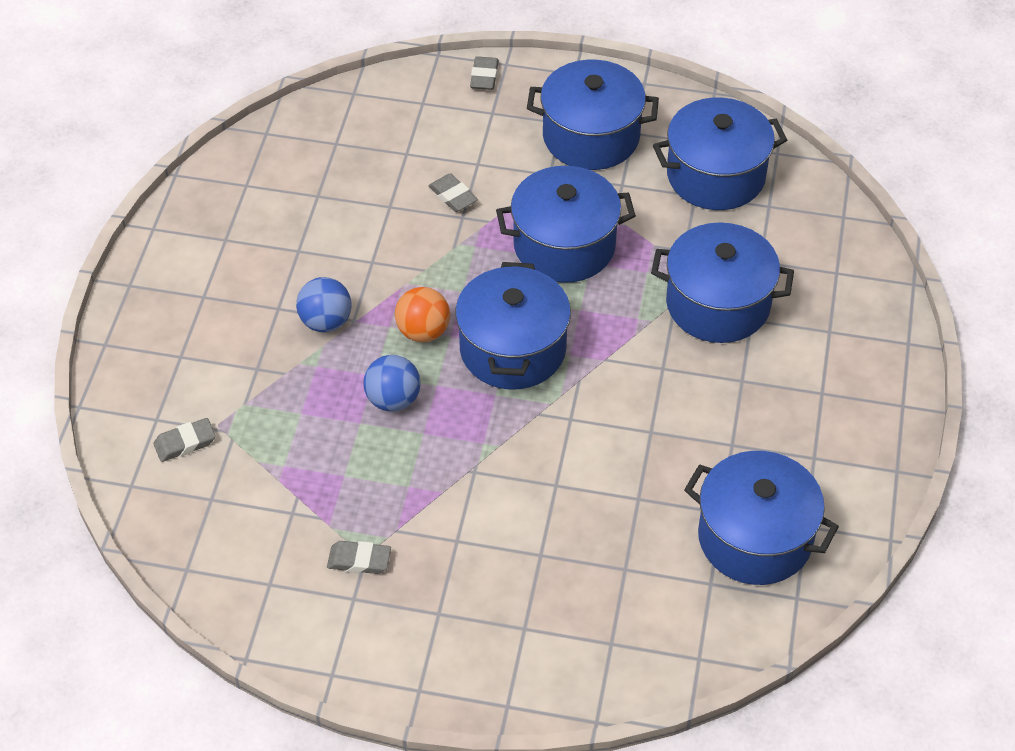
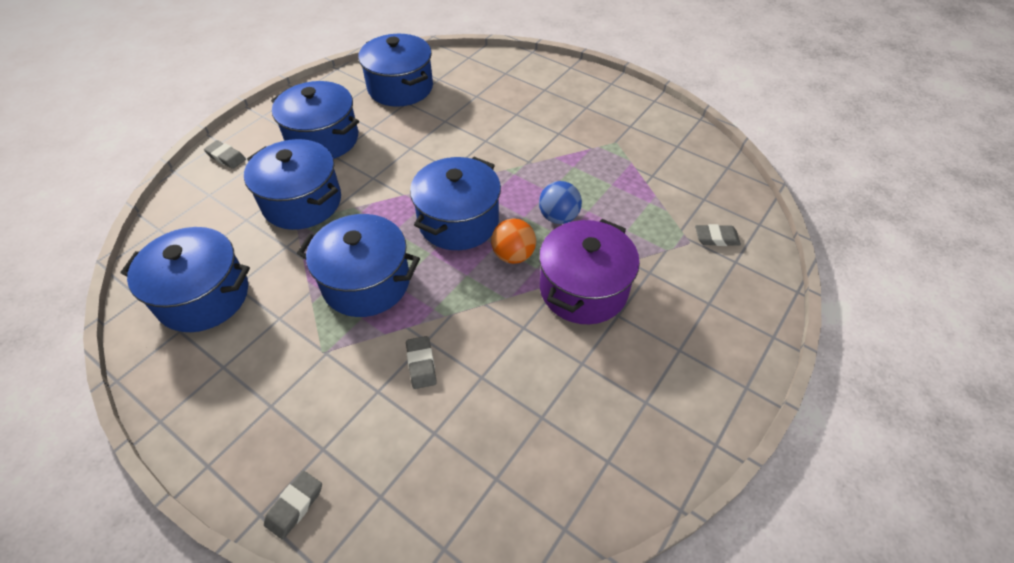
camera: 155 degrees left, 0 degrees up
blue ball [296,277,352,332] -> purple pot [539,219,640,324]
grey eraser [327,541,391,574] -> grey eraser moved to [204,140,246,169]
blue pot [527,60,659,170] -> blue pot moved to [271,81,359,159]

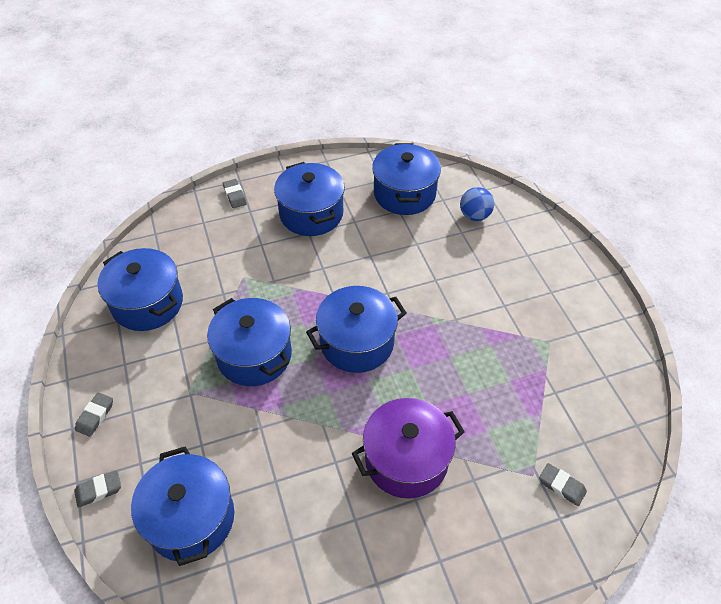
camera: 35 degrees right, 0 degrees up
blue pot [244,139,341,230] -> blue pot moved to [131,446,234,566]
grey eraser [406,336,437,389] -> grey eraser moved to [75,392,113,437]
orange ball [491,218,536,264] -> none
blue ball [539,181,582,224] -> blue ball moved to [460,187,494,221]

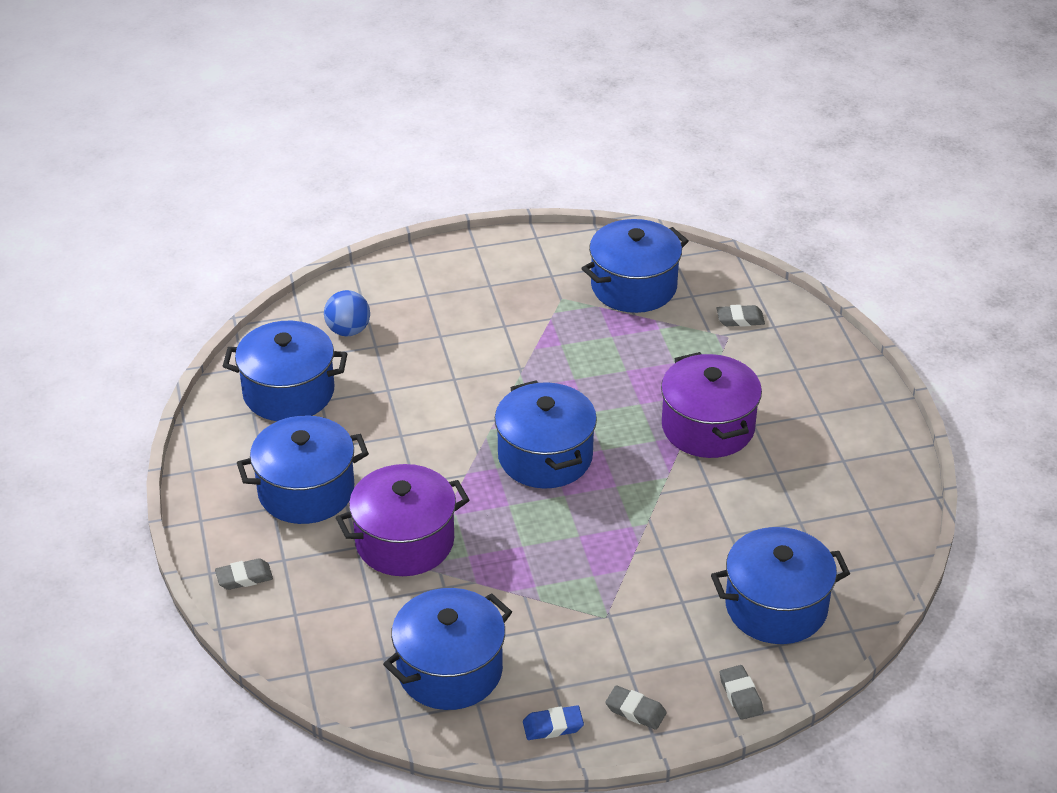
camera: 85 degrees left, 10 degrees down
blue pot [207,298,292,386] -> blue pot moved to [581,219,688,313]
grey eraser [539,463,587,506] -> grey eraser turned 45 degrees clockwise [716,305,765,327]
none -> purple pot [336,464,469,576]
none -> blue eraser [523,706,584,740]

